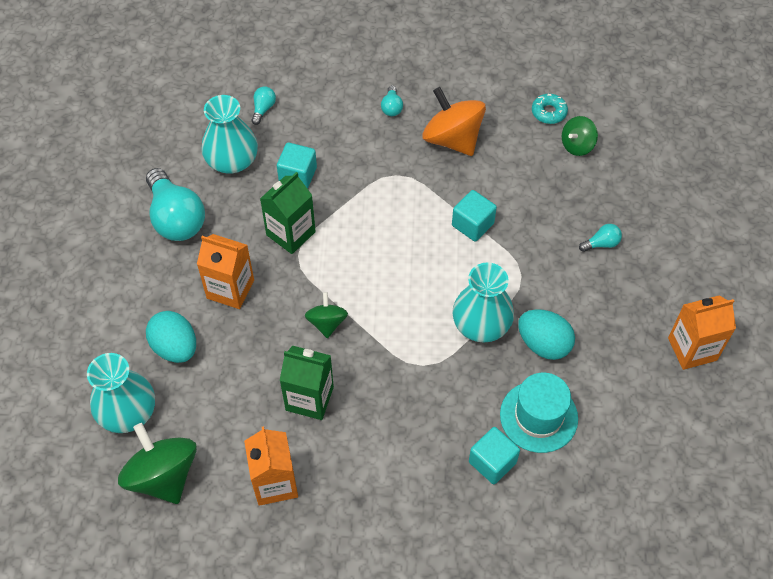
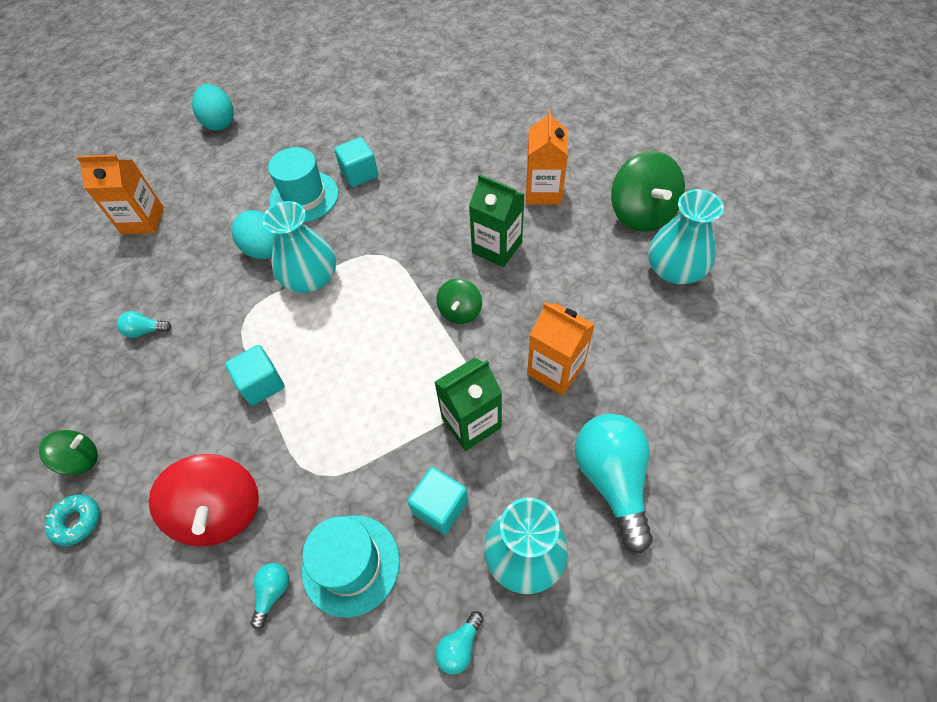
camera: 160 degrees left, 0 degrees up
turquoise egg [146,311,196,363] -> turquoise egg moved to [192,84,234,131]
orange spinning top [423,87,486,156] -> red spinning top [149,454,259,546]
none -> turquoise hat [302,515,400,618]

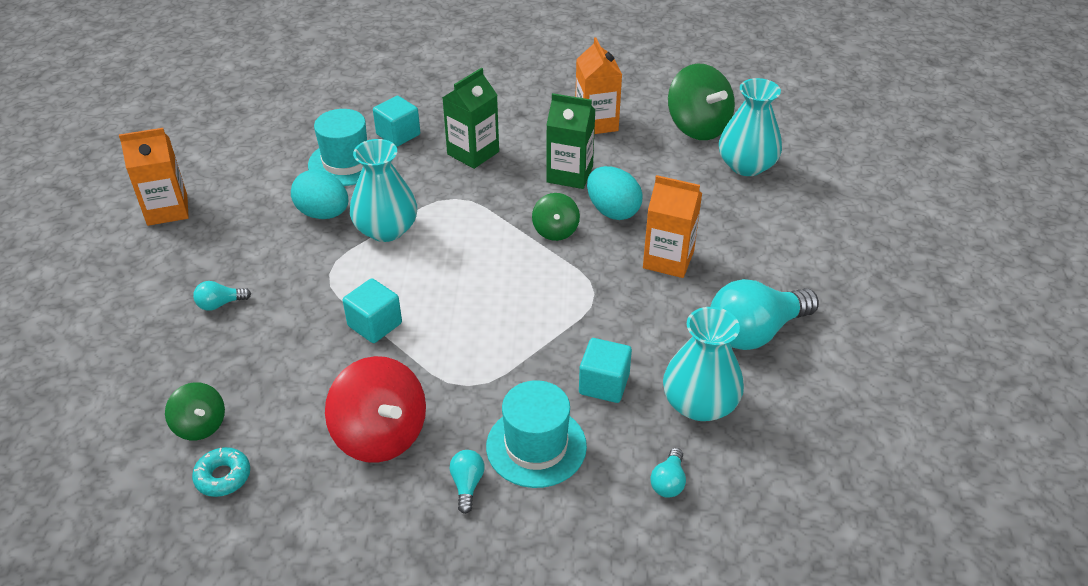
camera: 20 degrees left, 15 degrees down
green spinning top [39,430,98,475] -> green spinning top turned 90 degrees clockwise [165,382,225,440]
turquoise egg [192,84,234,131] -> turquoise egg moved to [587,166,643,220]
green carton [435,358,502,451] -> green carton moved to [442,68,499,169]
turquoise light bulb [575,414,653,553] -> turquoise light bulb turned 90 degrees counterclockwise [710,279,819,350]

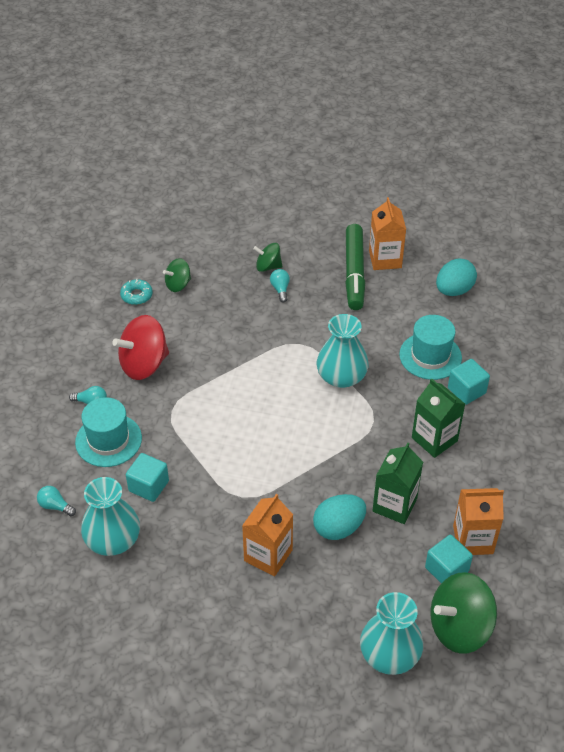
camera: 100 degrees right, 5 degrees up
turquoise egg [291,170,348,219] -> turquoise egg moved to [436,258,477,296]
turquoise cube [343,278,402,343] -> turquoise cube moved to [425,535,473,583]
green spinning top [532,193,580,241] -> green spinning top moved to [253,243,283,272]
turquoise light bulb [710,279,819,350] -> none
none -> green marker [345,224,365,310]

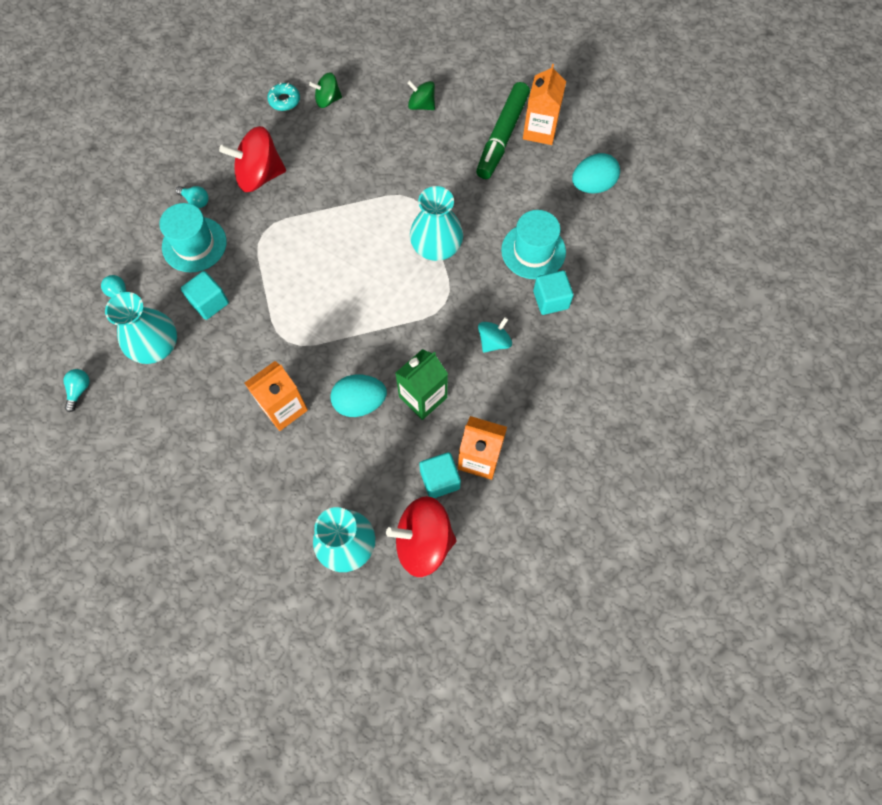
camera: 20 degrees right, 20 degrees up
turquoise light bulb [270,269,290,303] -> turquoise light bulb moved to [63,369,90,412]
green carton [412,378,465,458] -> turquoise spinning top [478,317,512,353]
green spinning top [430,572,497,654] -> red spinning top [386,496,457,577]

